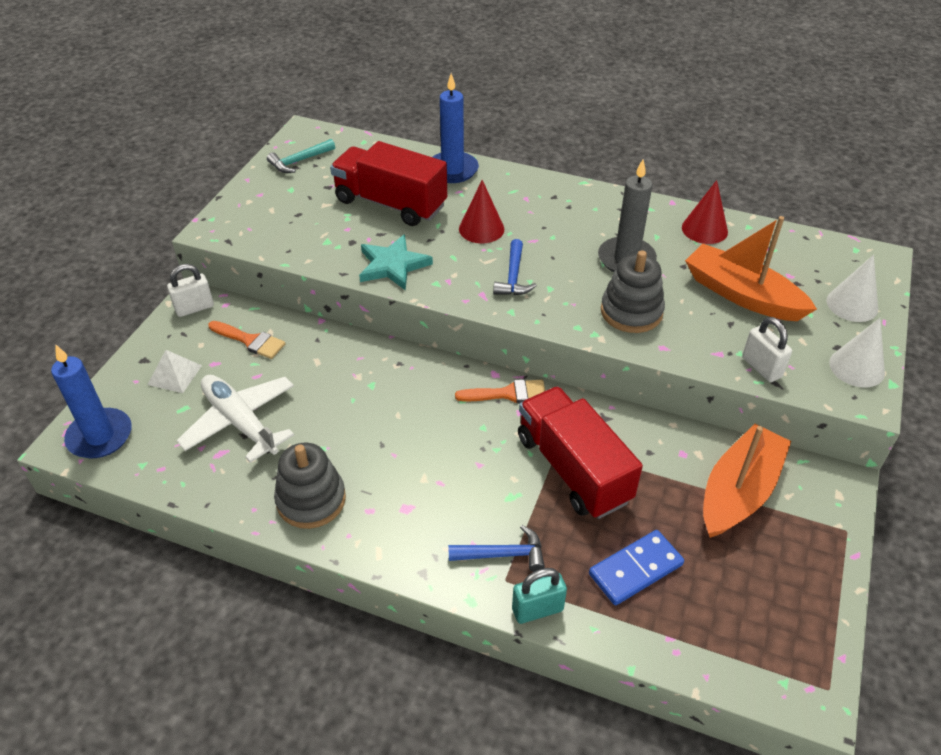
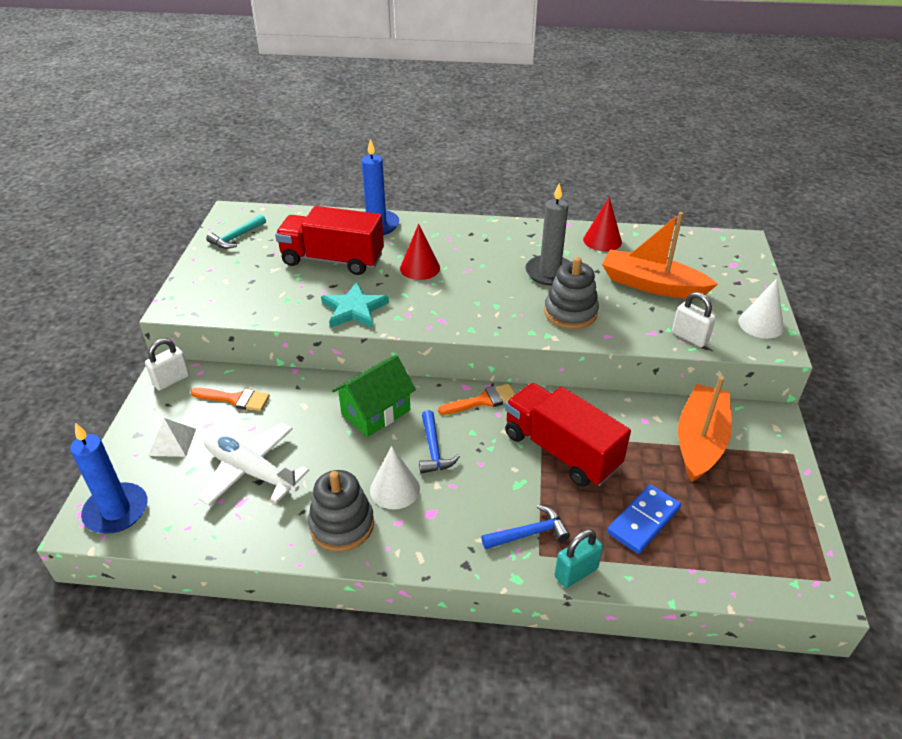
camera: 15 degrees left, 5 degrees down
blue hammer [493,239,537,295] -> blue hammer moved to [419,410,460,474]
white cone [826,255,878,322] -> white cone moved to [370,446,420,509]
none -> green house [332,355,416,437]

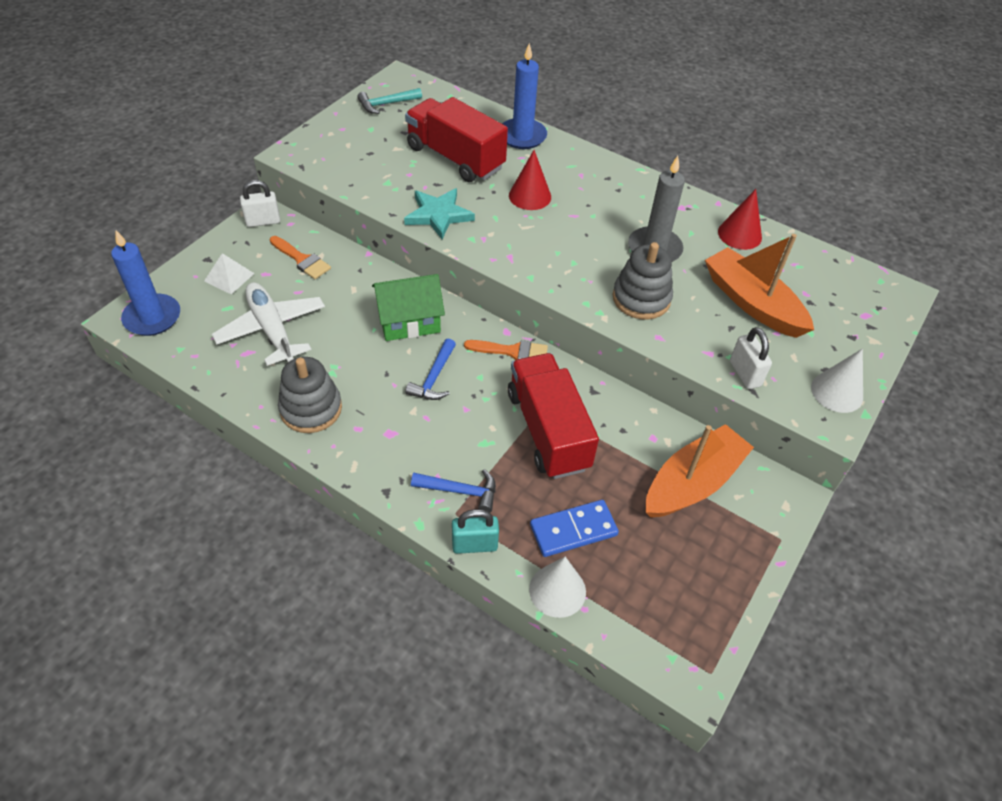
camera: 25 degrees right, 10 degrees up
white cone [370,446,420,509] -> white cone moved to [529,557,586,618]

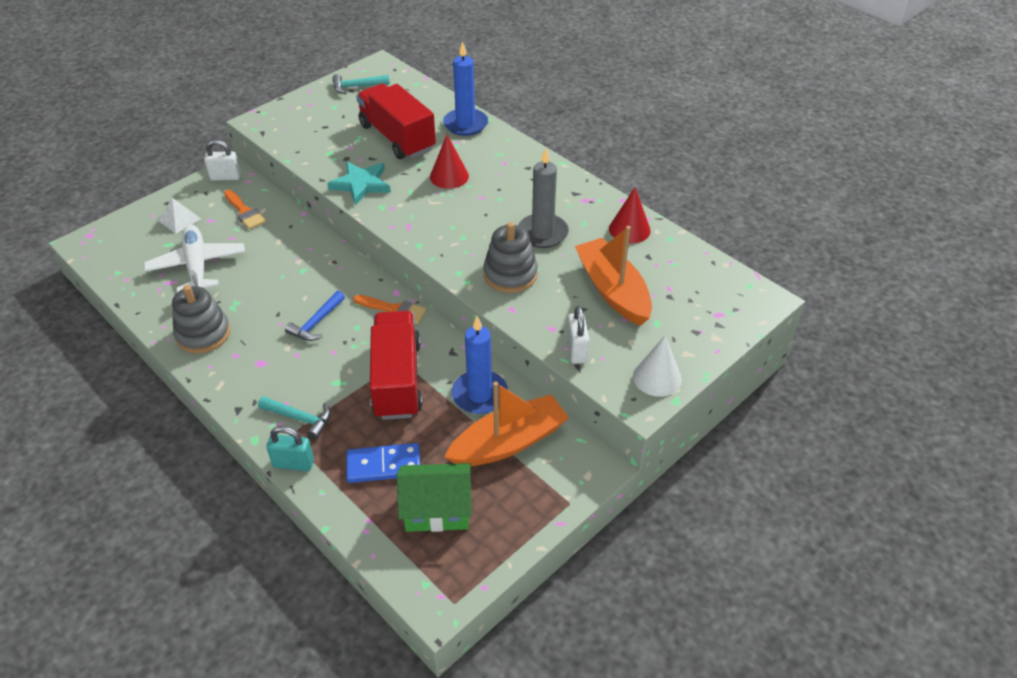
camera: 15 degrees right, 5 degrees down
blue candle [111,230,180,336] -> blue candle moved to [452,316,508,414]
green house [372,274,445,341] -> green house moved to [397,463,472,532]
blue hammer [411,469,496,513] -> turquoise hammer [258,396,331,439]
white cone [529,557,586,618] -> none

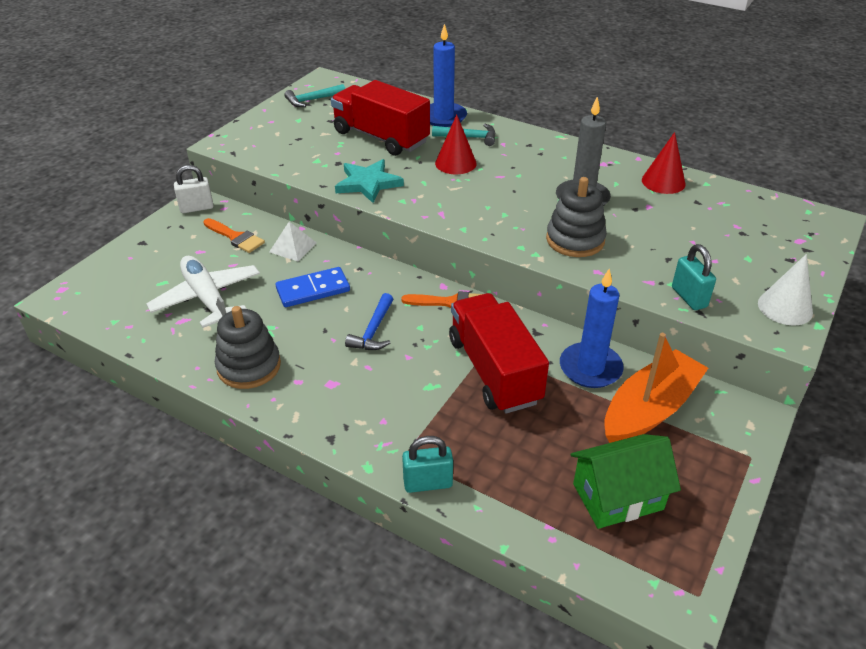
camera: 15 degrees left, 5 degrees down
white pyramid [158,198,201,234] -> white pyramid moved to [269,222,316,261]
turquoise hammer [258,396,331,439] -> turquoise hammer moved to [432,124,495,146]
blue domino [346,443,421,483] -> blue domino moved to [275,267,350,307]
white padlock [566,306,590,364] -> turquoise padlock [672,244,716,310]
orange boat [575,226,652,326] -> none

